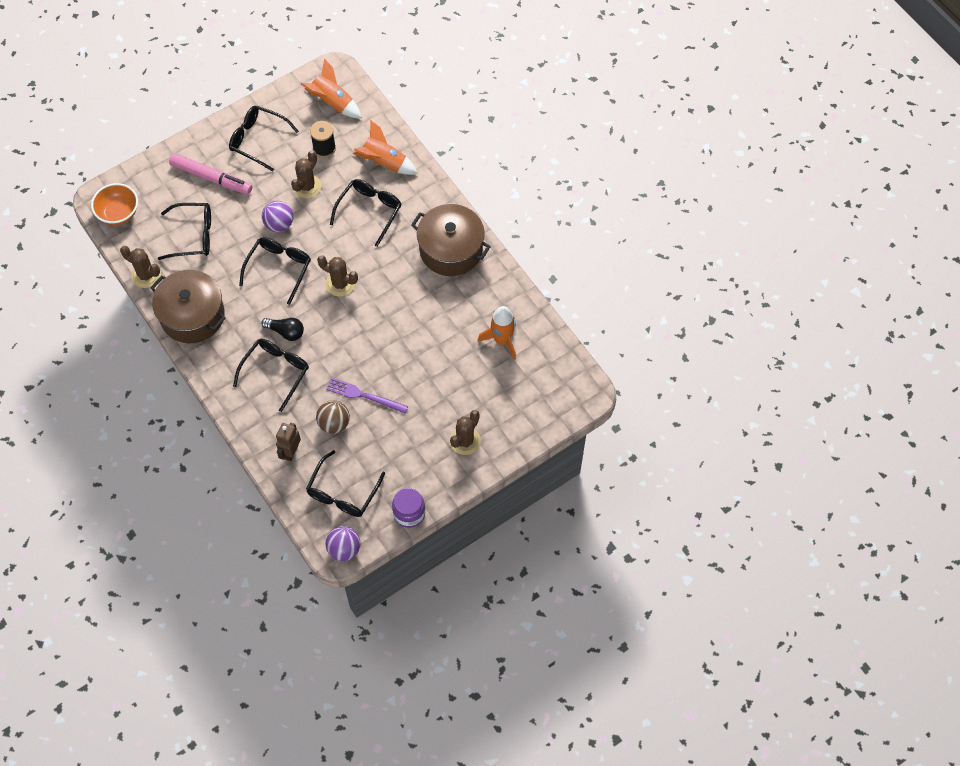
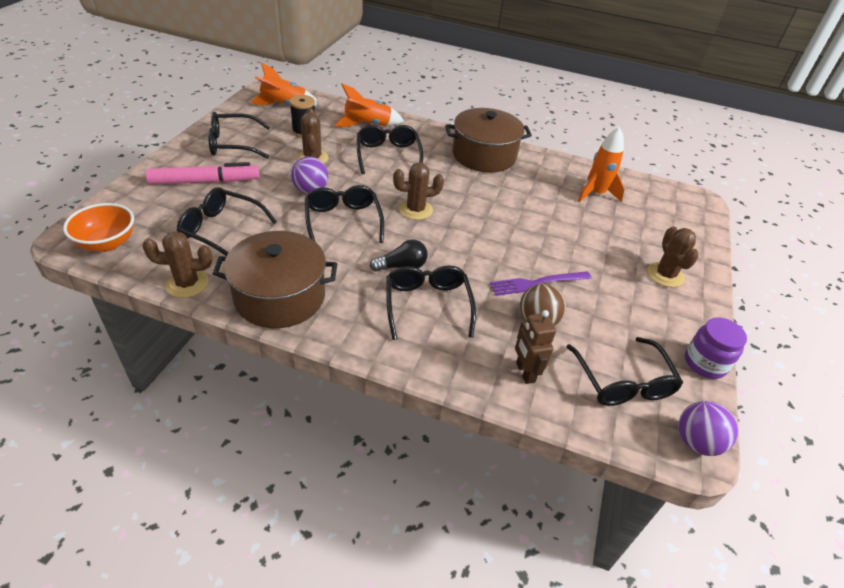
camera: 40 degrees left, 20 degrees down
black glasses [158,203,211,260] -> black glasses turned 120 degrees counterclockwise [177,187,277,256]

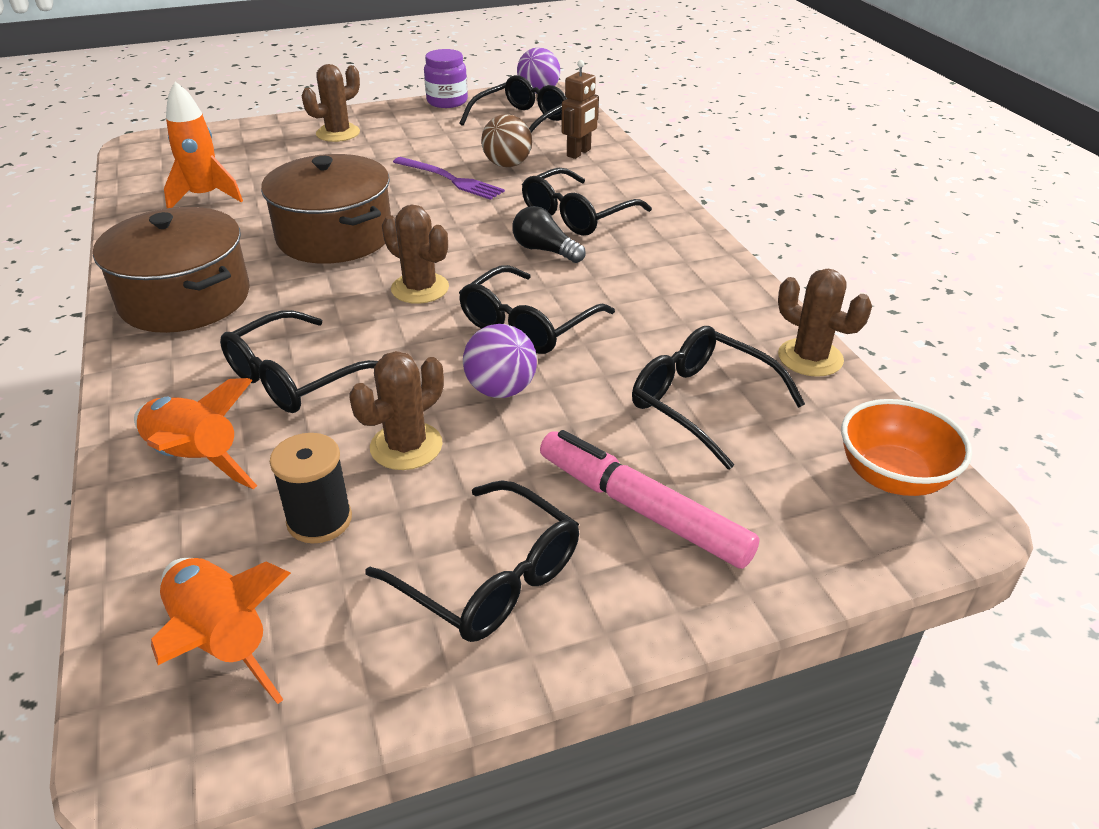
camera: 125 degrees left, 5 degrees down
black glasses [177,187,277,256] -> black glasses turned 150 degrees clockwise [632,326,805,470]
brown pot [213,231,337,328] -> brown pot moved to [261,154,391,264]

